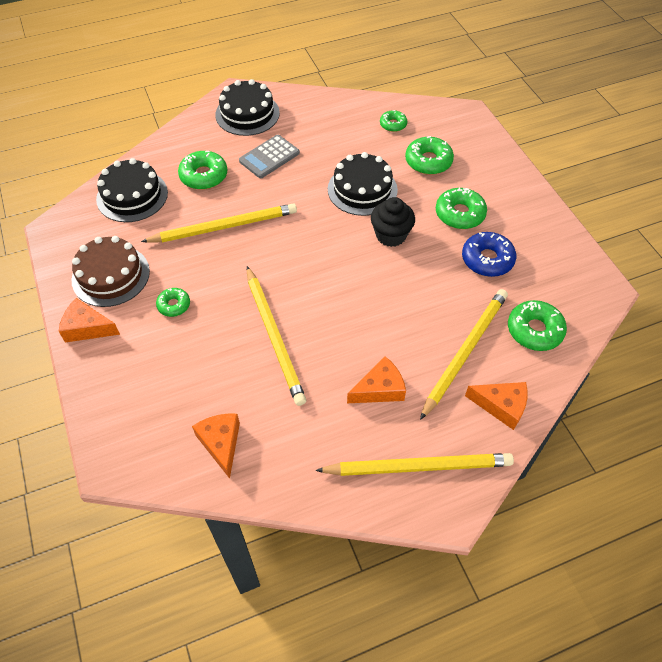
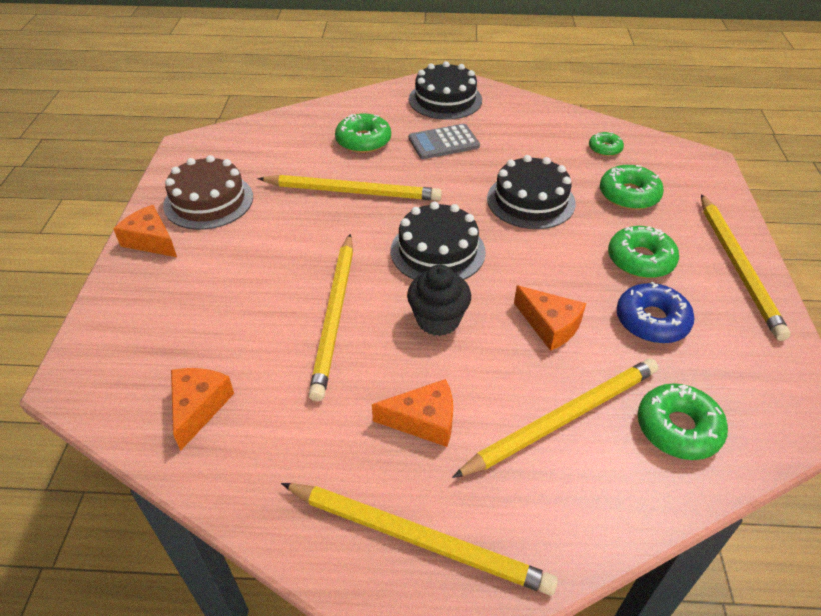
camera: 25 degrees right, 10 degrees down
black cake [96,158,168,222] -> black cake moved to [391,202,486,280]
green donut [156,288,190,317] -> none
black cupcake [371,197,415,247] -> black cupcake moved to [407,265,471,336]
orange cheese [465,382,527,430] -> orange cheese moved to [514,286,586,351]
none -> yellow pencil [701,194,791,341]

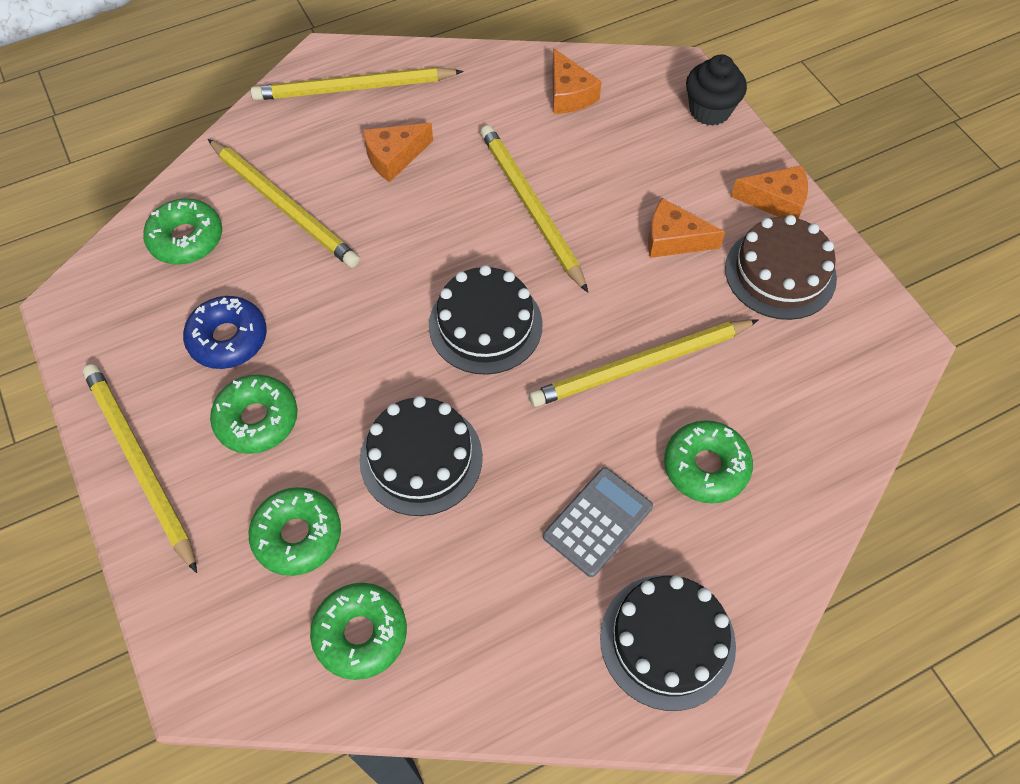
camera: 150 degrees right, 15 degrees up
black cupcake [407,265,471,336] -> black cupcake moved to [686,54,747,126]
yellow pencil [452,359,659,478] -> yellow pencil turned 75 degrees counterclockwise [208,139,360,268]
orange cheese [514,286,586,351] -> orange cheese moved to [648,198,725,258]
green donut [589,132,624,156] -> green donut [310,583,407,680], size x1.66

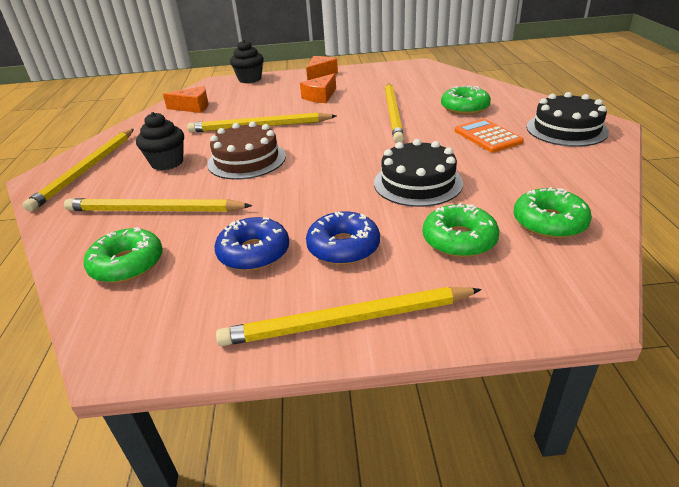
camera: 65 degrees left, 25 degrees down
yellow pencil [208,139,360,268] -> yellow pencil turned 150 degrees counterclockwise [64,198,252,212]
green donut [210,374,297,454] -> blue donut [306,212,380,265]
orange cheese [363,123,433,182] -> black cupcake [136,112,184,170]
black cake [429,265,543,375] -> none
grey calculator [543,467,653,577] -> orange calculator [455,119,524,153]
brown cake [725,215,837,320] -> brown cake moved to [207,121,286,180]

